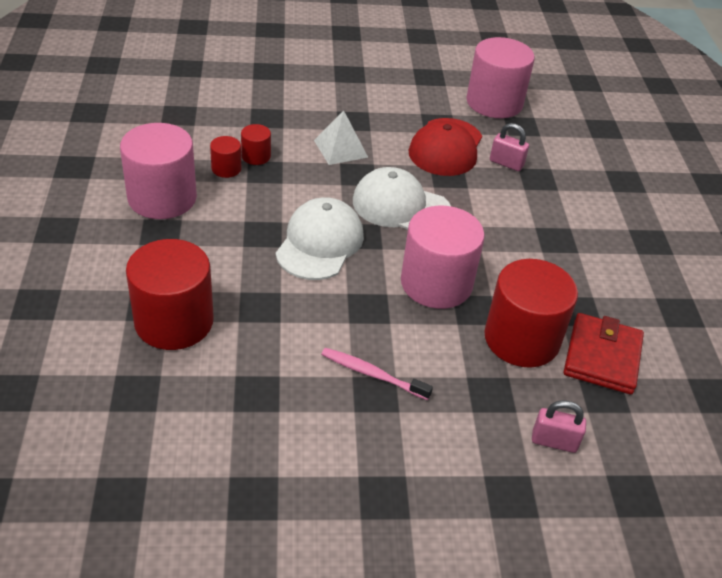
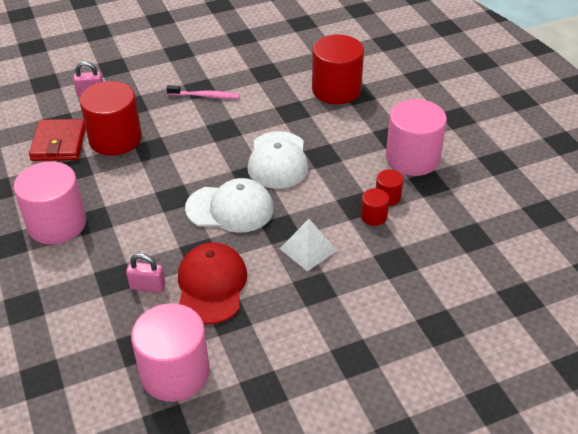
camera: 165 degrees right, 0 degrees up
pink cylinder [401,206,485,309] -> pink cylinder moved to [14,161,86,245]

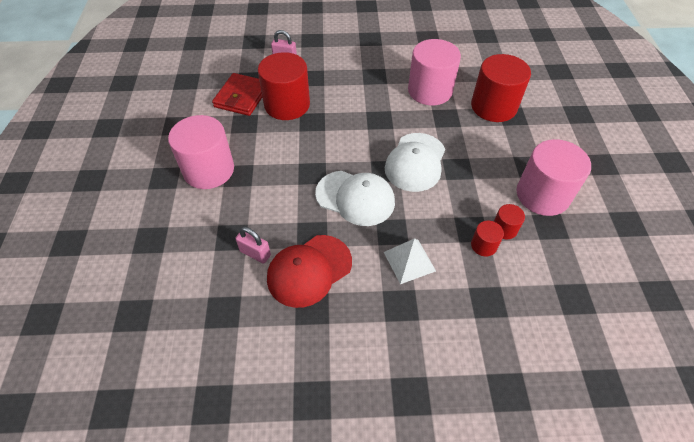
camera: 20 degrees right, 10 degrees up
pink cylinder [131,303,210,402] -> pink cylinder moved to [408,39,461,105]
pink toothbrush [167,85,240,99] -> none
red cap [178,242,247,325] -> red cap turned 150 degrees counterclockwise [267,235,352,308]

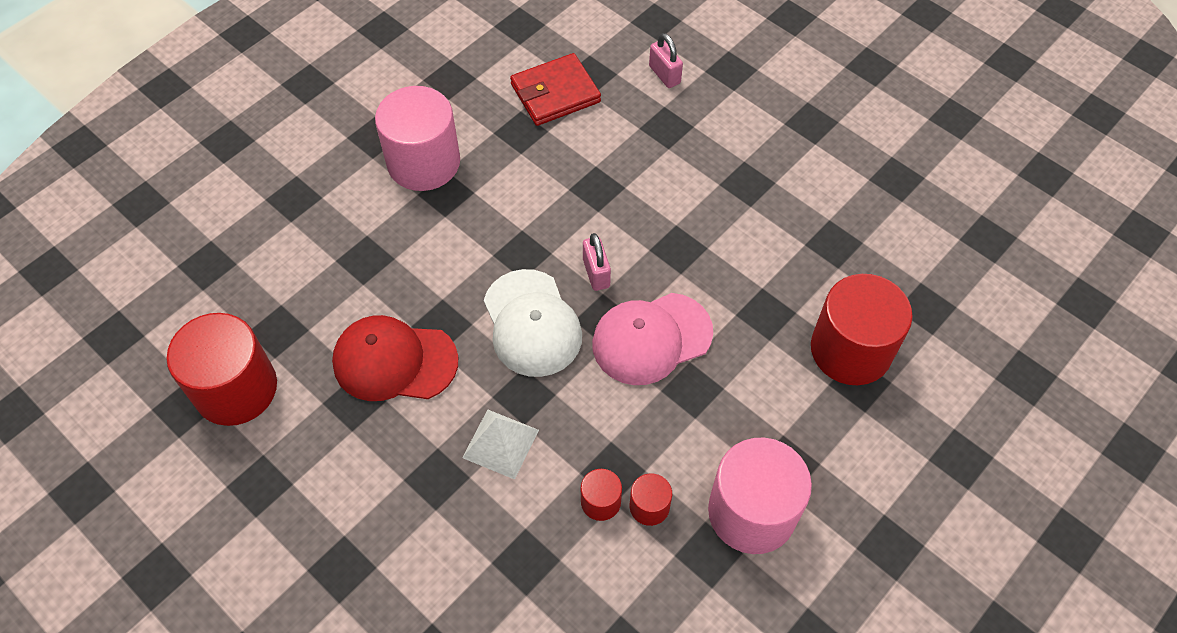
camera: 45 degrees right, 5 degrees up
pink padlock [235,227,271,264] -> pink padlock moved to [583,233,611,291]
red cylinder [258,52,310,120] -> red cylinder moved to [166,313,277,426]
white cap [385,133,445,192] -> pink cap [592,293,713,385]
pink cylinder [408,39,461,105] -> none

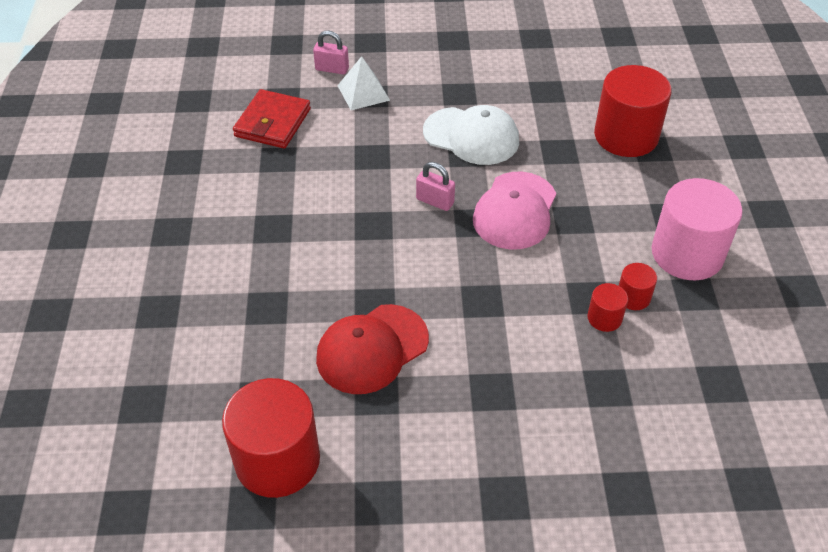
camera: 45 degrees left, 10 degrees down
pink cylinder [375,86,460,191] -> none
white pyramid [462,410,539,480] -> white pyramid moved to [337,56,390,110]
white cap [484,269,582,377] -> white cap moved to [423,105,519,165]

